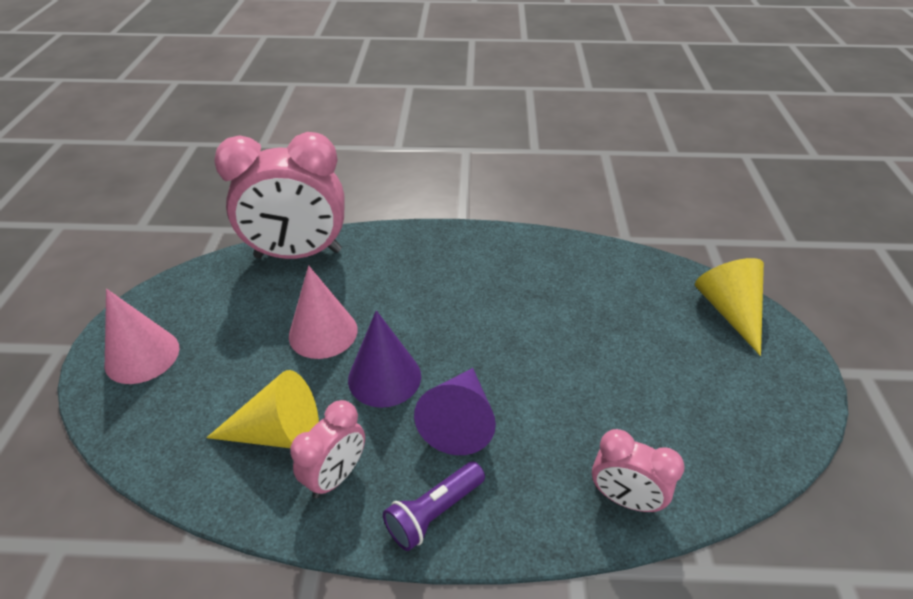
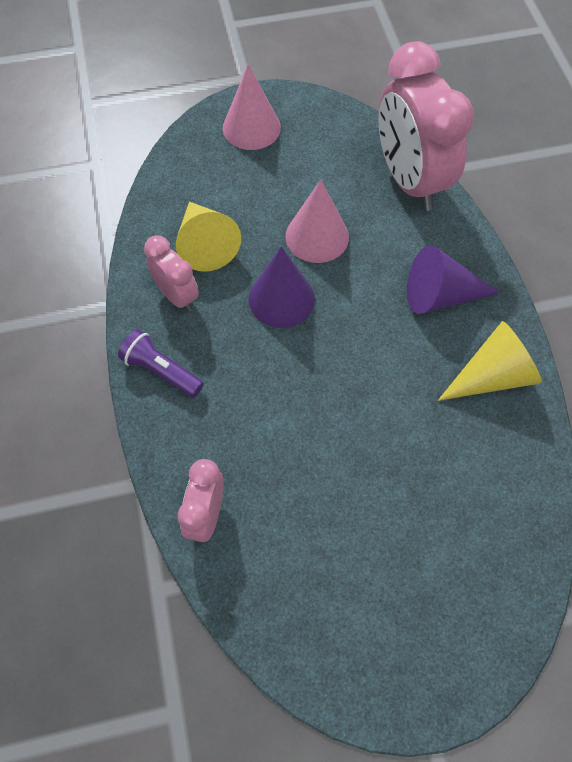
camera: 75 degrees right, 20 degrees up
pink clock [290,400,365,498] -> pink clock turned 150 degrees counterclockwise [144,236,199,312]
purple cone [414,368,496,455] -> purple cone moved to [407,245,499,314]
yellow cone [695,258,764,356] -> yellow cone moved to [438,321,542,401]

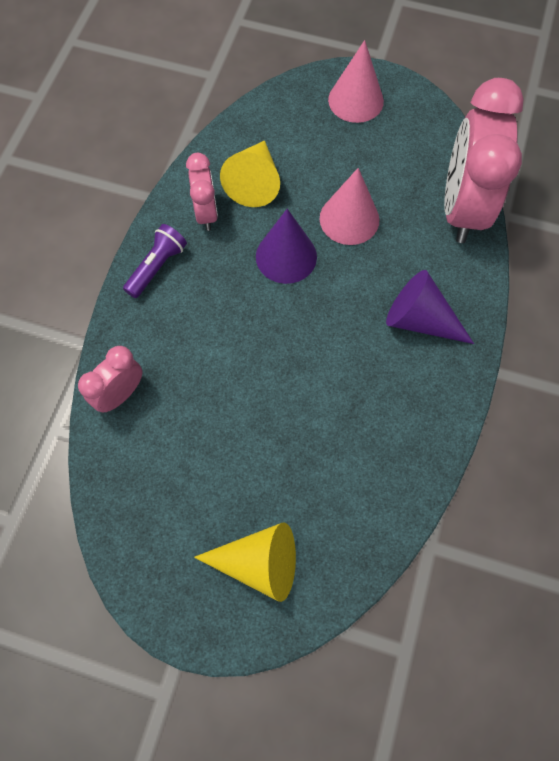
camera: 30 degrees right, 5 degrees up
purple flashlight [118,329,204,398] -> purple flashlight turned 60 degrees clockwise [123,224,187,298]
yellow cone [438,321,542,401] -> yellow cone moved to [194,522,296,602]

